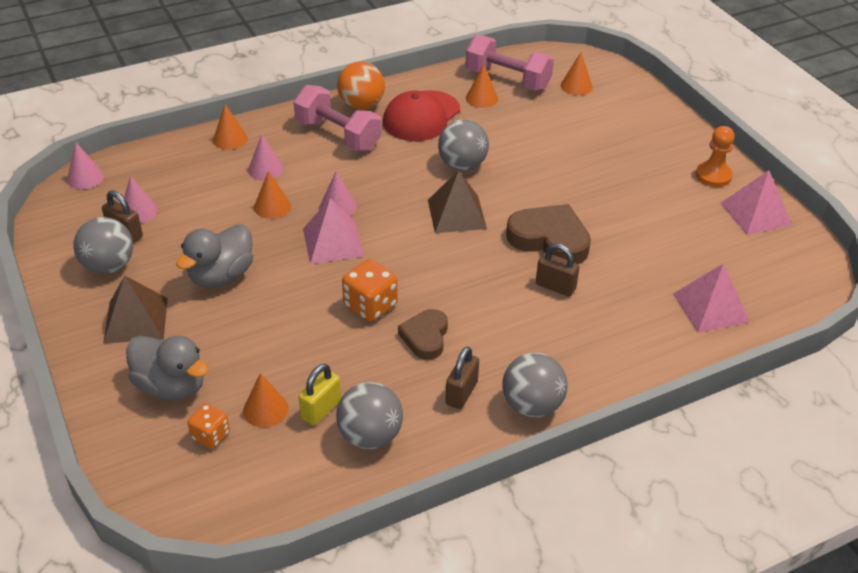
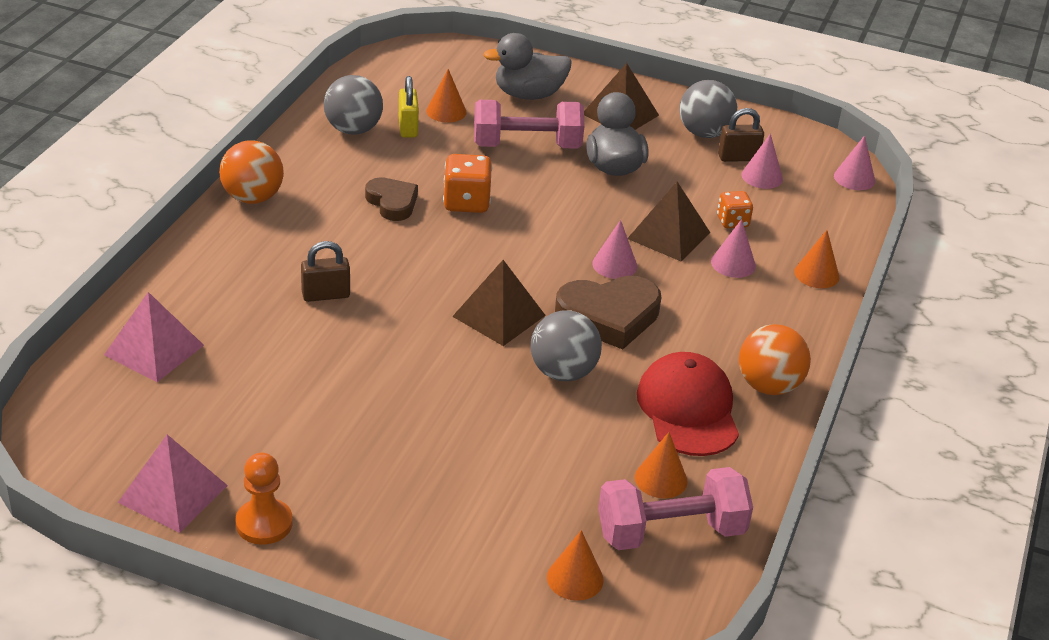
camera: 135 degrees right, 5 degrees down
orange dice [188,404,230,449] -> orange dice moved to [717,191,753,228]
orange cone [254,171,291,219] -> brown pyramid [628,182,710,261]
pink dumbbell [294,85,382,151] -> pink dumbbell moved to [474,100,584,149]
pink pyramid [303,198,364,264] -> none
brown padlock [445,347,479,409] -> none
grey ball [502,352,568,418] -> orange ball [219,140,284,204]
brown heart [506,204,591,264] -> brown heart moved to [555,276,661,349]

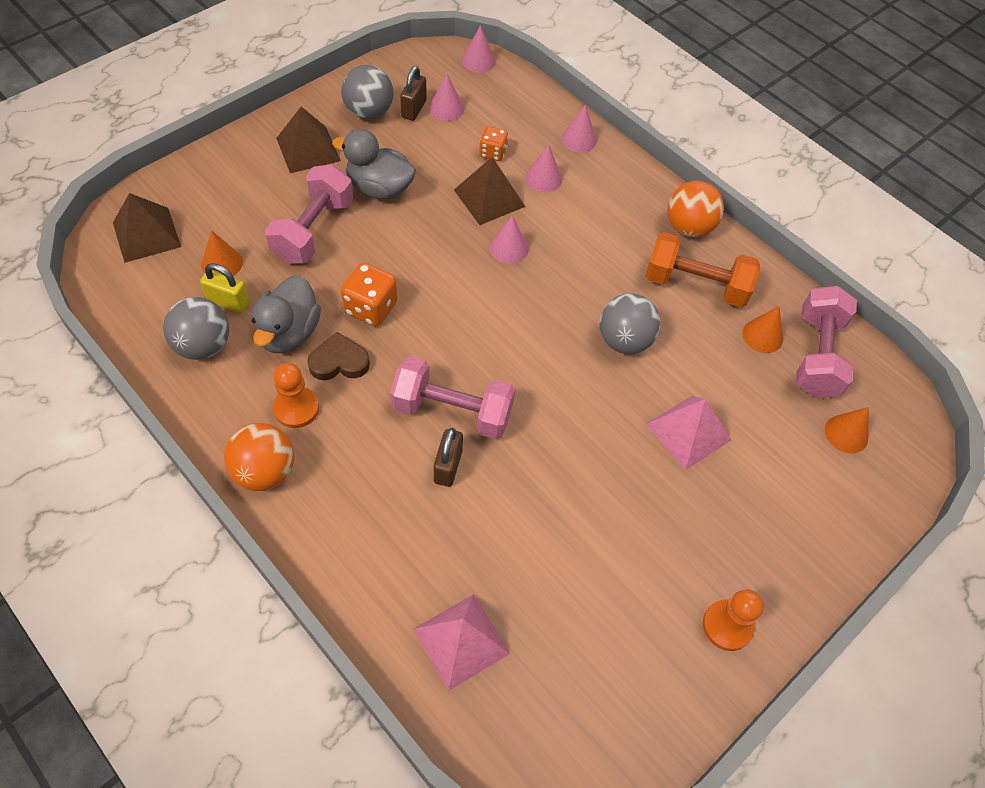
camera: 65 degrees left, 20 degrees up
pink pyramid [118,435,228,533] -> pink pyramid moved to [646,396,731,470]
brown pyramid [452,260,546,346] -> brown pyramid moved to [113,193,181,263]
grey duck [483,33,572,100] -> grey duck moved to [252,275,321,354]
brown heart [555,276,661,349] -> none
red cap [637,352,739,456] -> orange dumbbell [645,232,760,308]
orange cone [794,230,839,288] -> pink cone [561,105,597,152]
none -> orange pawn [273,363,319,428]
none -> pink dumbbell [390,356,515,439]

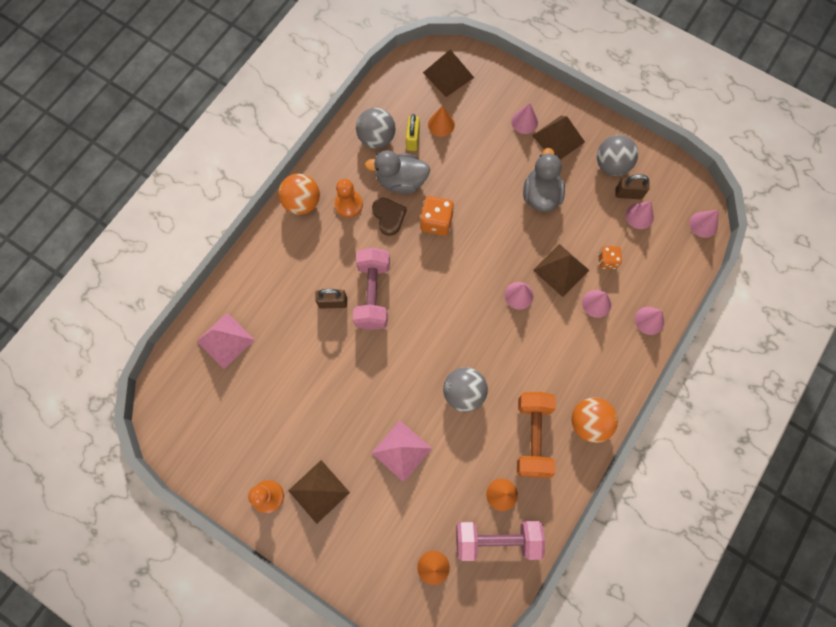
camera: 80 degrees right, 15 degrees up
pink dumbbell [265,164,353,264] -> none
none -> brown pyramid [288,460,350,524]
none -> pink cone [511,103,538,134]

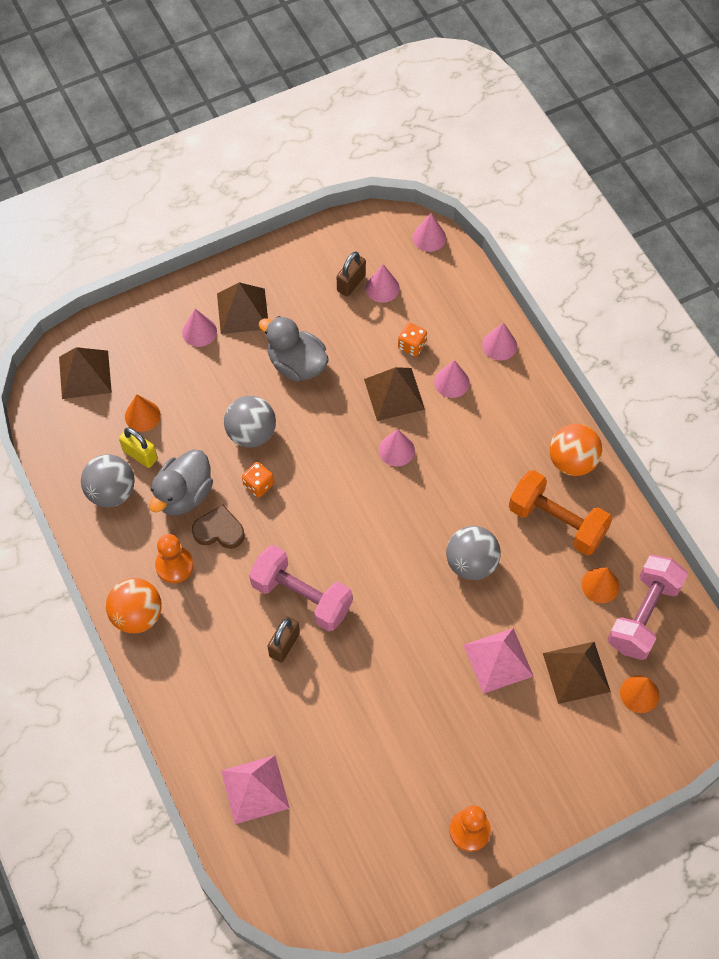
camera: 60 degrees left, 10 degrees down
brown pyramid [288,460,350,524] -> brown pyramid moved to [543,642,611,704]
orange dice [420,196,454,236] -> orange dice [242,462,274,498], size x0.64
grey ball [597,135,638,176] -> grey ball moved to [224,396,276,448]

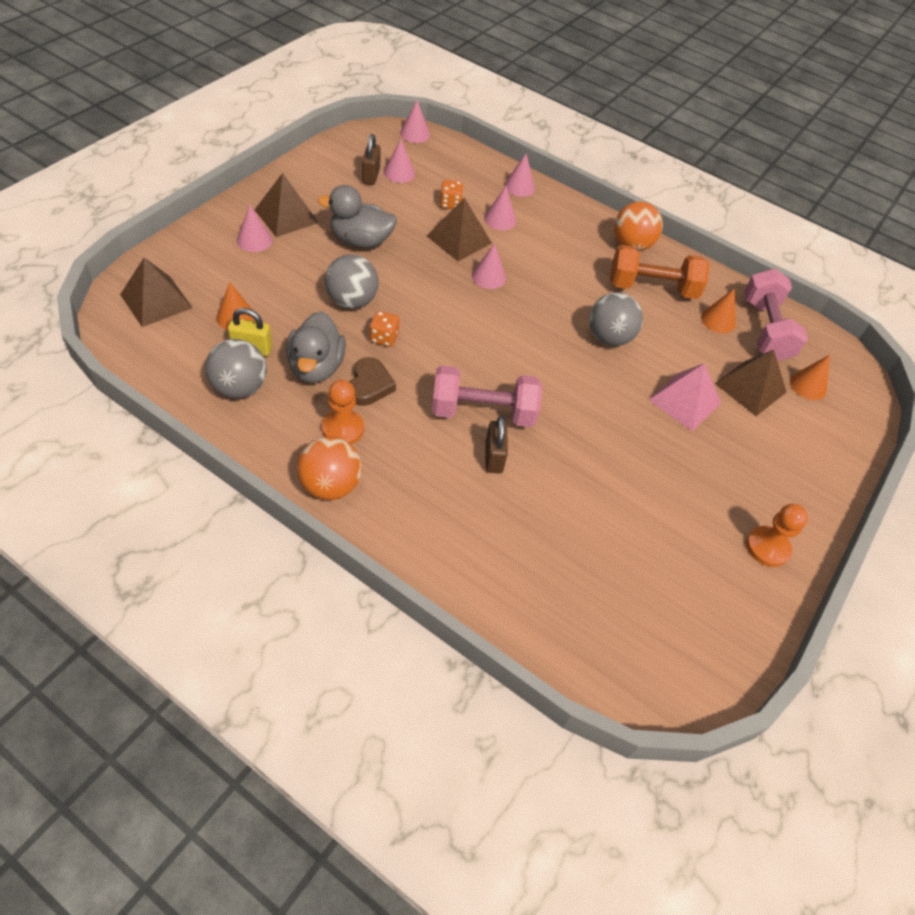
camera: 35 degrees left, 10 degrees down
brown heart [192,505,244,549] -> brown heart turned 120 degrees clockwise [350,357,396,406]
pink pyramid [221,755,290,824] -> none

